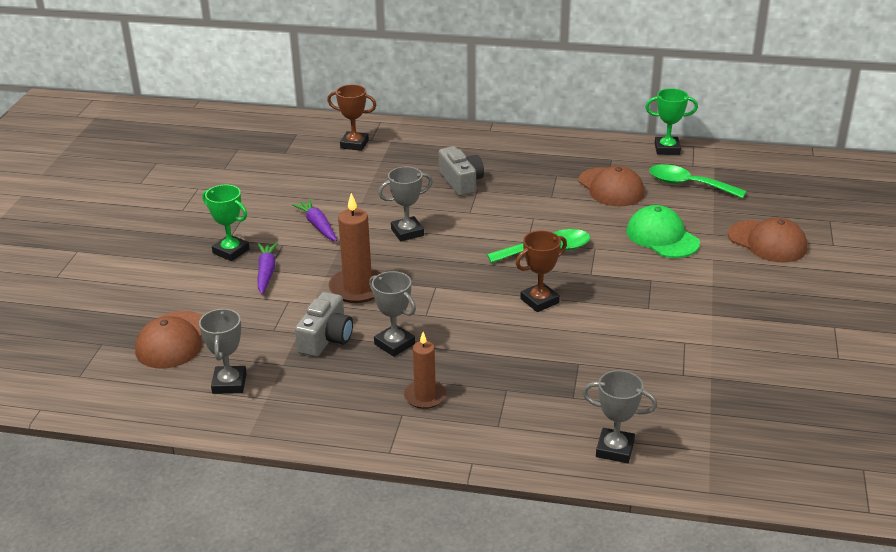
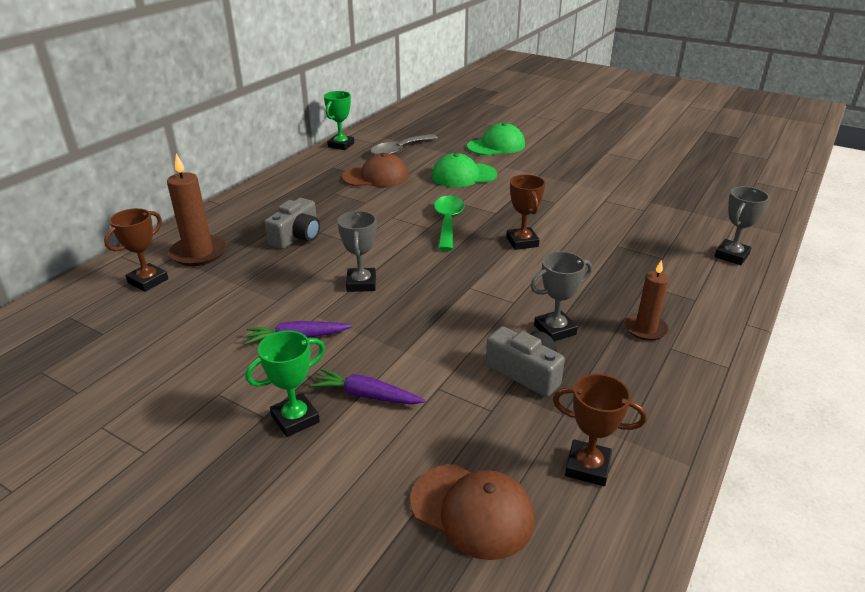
camera: 70 degrees left, 0 degrees up
grey trophy [199,308,247,394] -> brown trophy [553,374,647,486]
brown candle [329,193,381,303] -> brown candle moved to [167,154,227,266]
grey camera [439,146,484,196] -> grey camera turned 120 degrees clockwise [265,198,320,249]
green spoon [649,164,747,199] -> grey spoon [371,134,438,155]
brown cap [728,218,808,262] -> green cap [467,123,525,156]

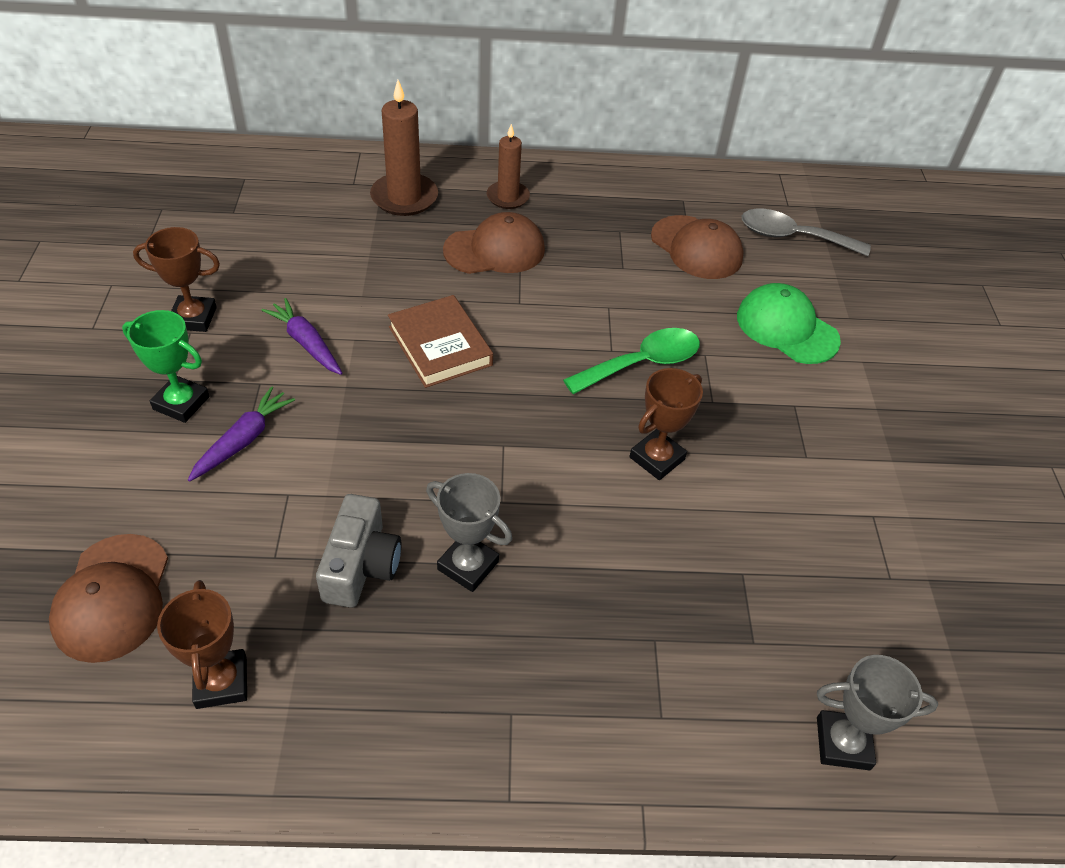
camera: 55 degrees right, 15 degrees up
brown trophy [104,208,168,292] -> brown trophy moved to [133,227,220,332]
grey camera [265,198,320,249] -> brown cap [443,212,545,274]
purple carrot [310,369,426,404] -> purple carrot turned 45 degrees clockwise [188,387,295,482]
green trophy [324,91,354,150] -> none
grey trophy [337,211,377,292] -> brown book [388,295,493,388]
green cap [467,123,525,156] -> none
brown candle [625,260,669,341] -> brown candle moved to [487,124,530,209]

